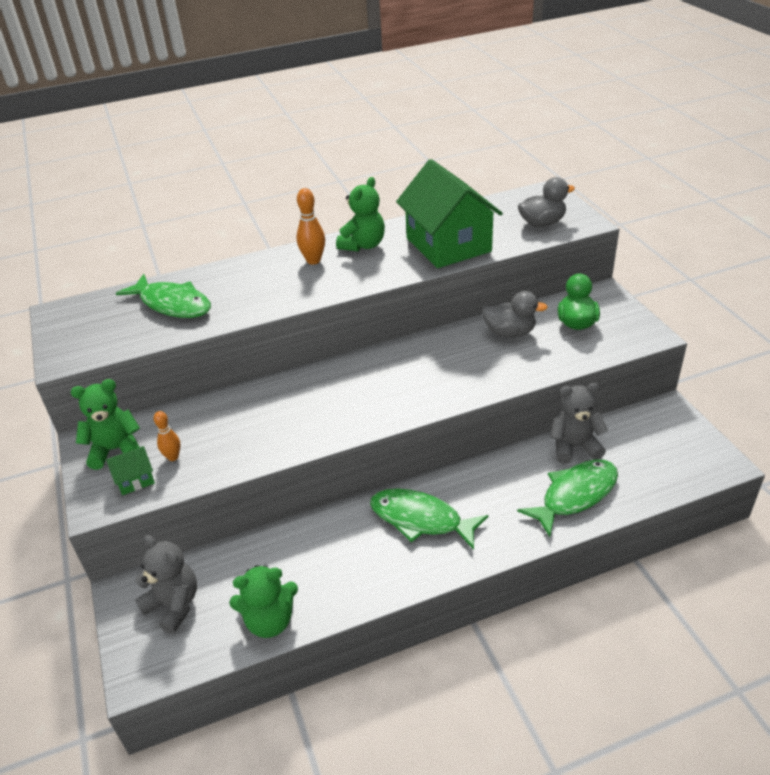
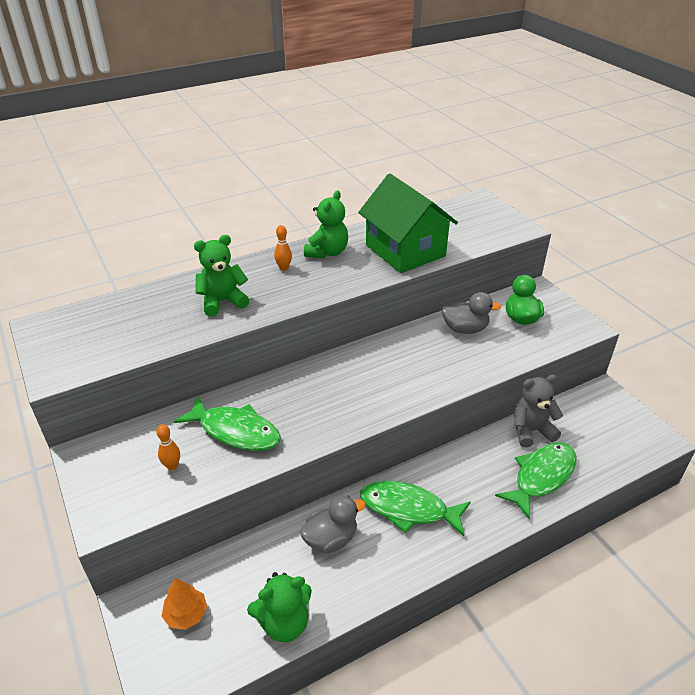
camera: 10 degrees left, 0 degrees up
green teddy bear [71,379,140,470] -> green teddy bear moved to [194,235,249,317]
green house [106,446,155,495] -> none
green fish [116,274,211,318] -> green fish moved to [174,396,281,451]
grey teddy bear [135,535,197,634] -> orange tree [162,578,207,630]
orange bowling pin [296,188,325,264] -> orange bowling pin [274,225,292,271], size x0.67
grey duck [518,177,575,227] -> grey duck moved to [300,496,366,553]

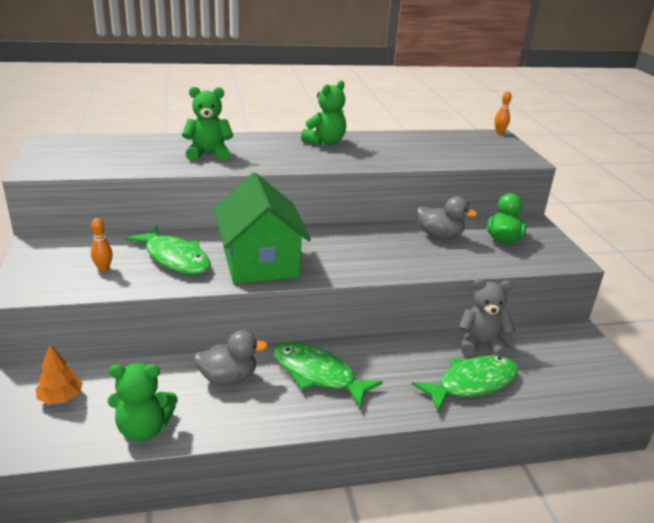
camera: 15 degrees right, 10 degrees down
orange bowling pin [274,225,292,271] -> orange bowling pin moved to [495,92,512,134]
green house [358,174,458,273] -> green house moved to [214,173,311,284]

